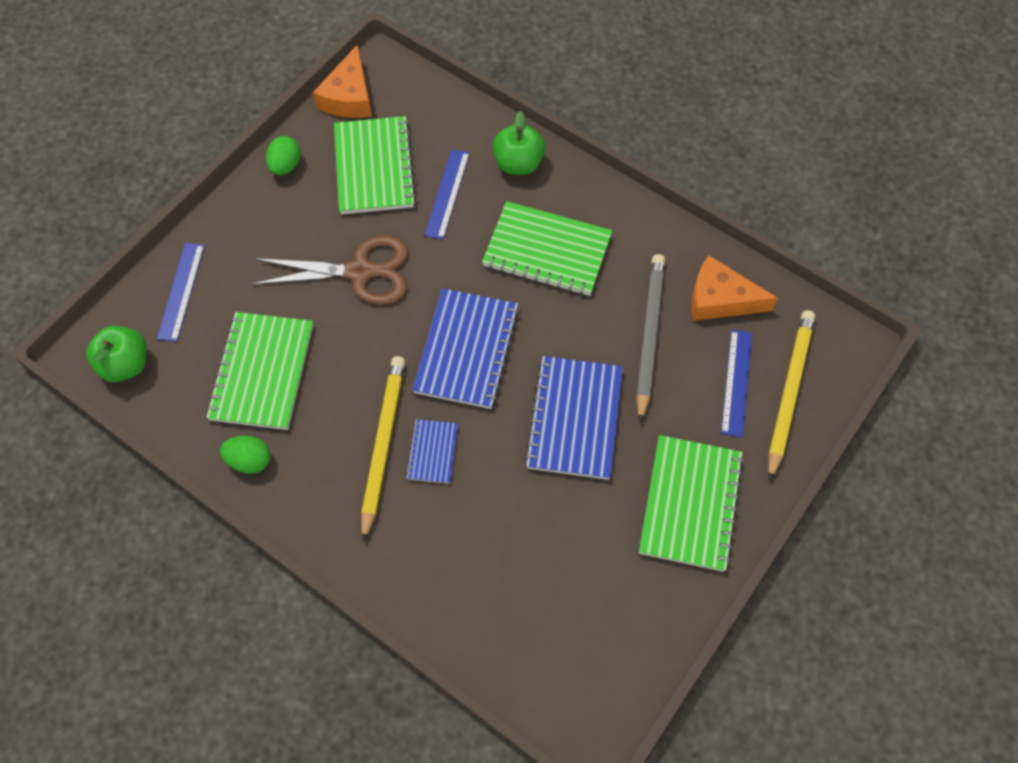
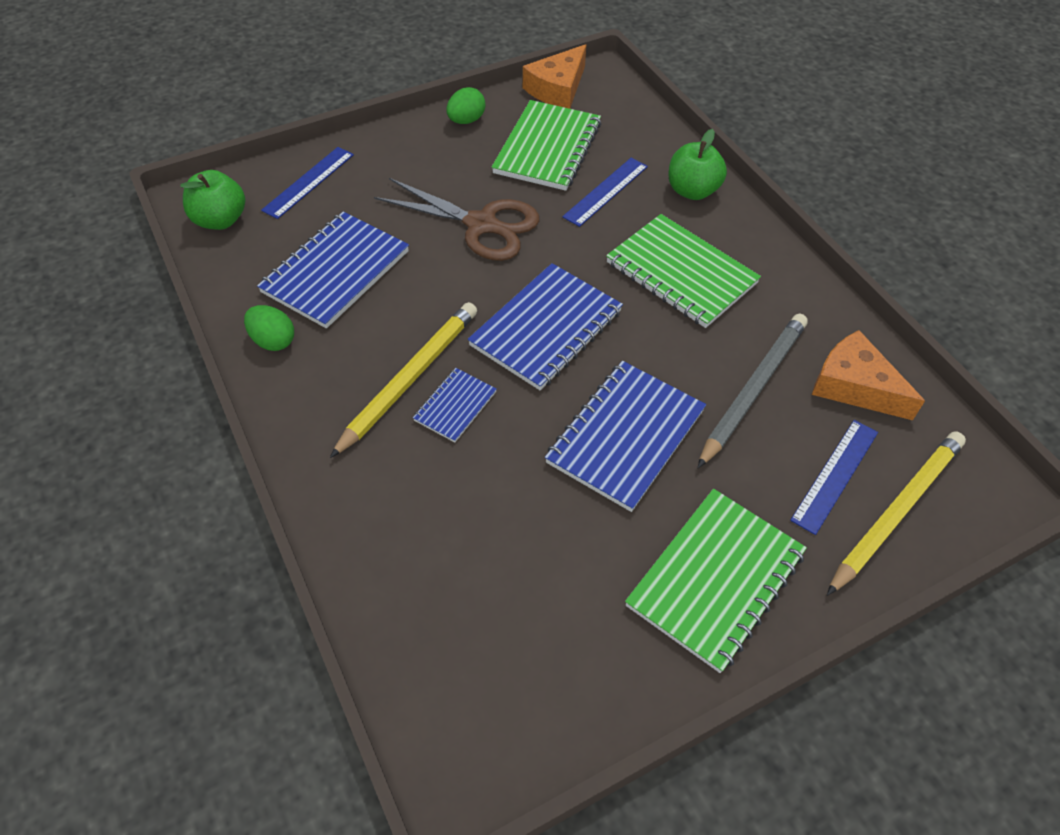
camera: 25 degrees right, 10 degrees down
green notebook [206,312,313,430] -> blue notebook [257,212,409,329]

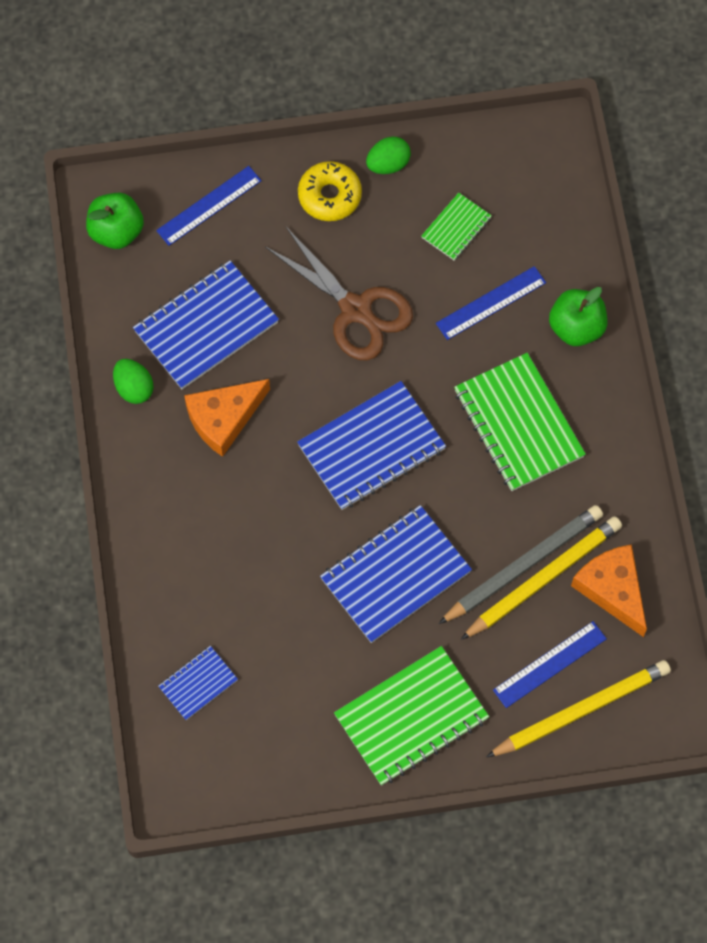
camera: 20 degrees right, 15 degrees up
yellow pencil [330,302,477,458] -> yellow pencil moved to [461,516,622,640]
blue notebook [413,368,497,442] -> blue notebook moved to [158,646,238,720]
green notebook [492,100,601,191] -> green notebook [421,193,492,260], size x0.52
orange cheese [523,44,586,109] -> orange cheese moved to [184,379,270,457]
none -> yellow donut [298,161,362,221]

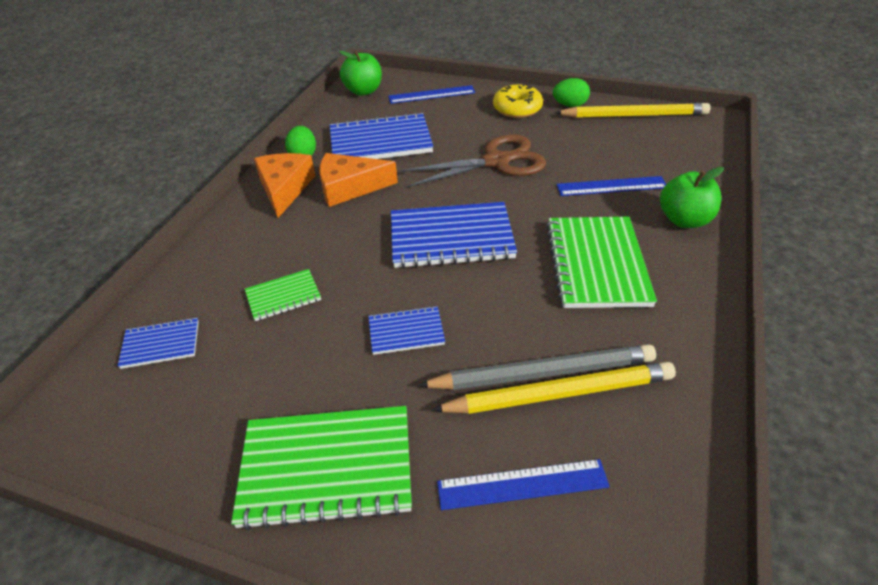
camera: 30 degrees right, 25 degrees down
brown scissors [265,227,413,360] -> brown scissors turned 90 degrees counterclockwise [400,134,546,188]
blue notebook [320,505,472,643] -> blue notebook [368,306,445,355], size x0.52
green notebook [421,193,492,260] -> green notebook moved to [245,269,321,321]
yellow pencil [486,660,671,757] -> yellow pencil moved to [555,103,711,118]
orange cheese [571,544,647,637] -> orange cheese moved to [254,153,316,218]

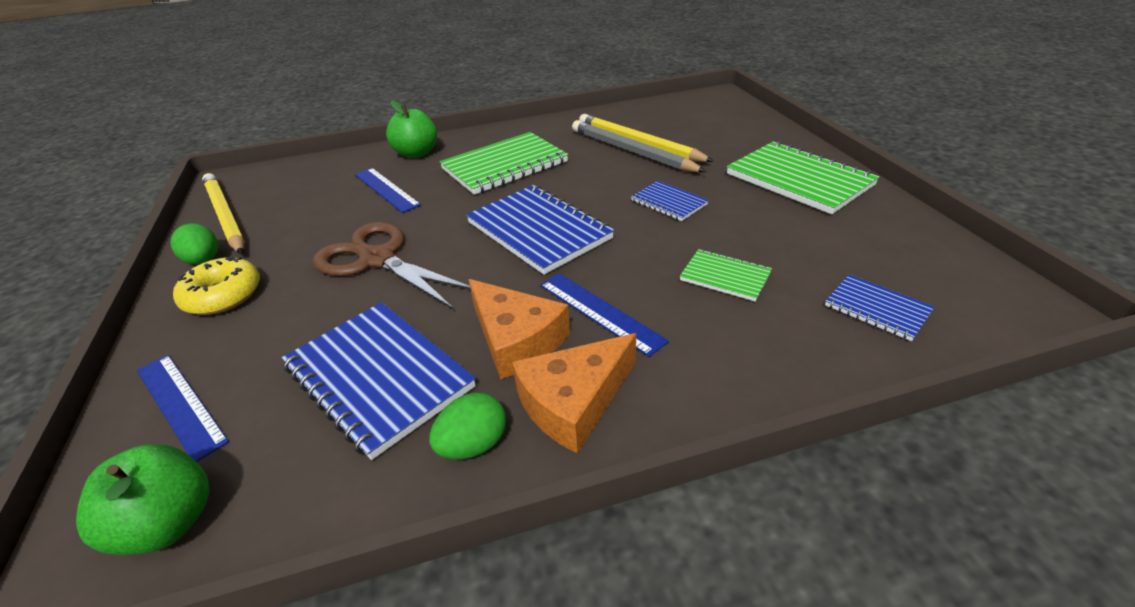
camera: 125 degrees left, 5 degrees down
blue ruler [437,459,610,510] -> blue ruler moved to [540,273,669,357]

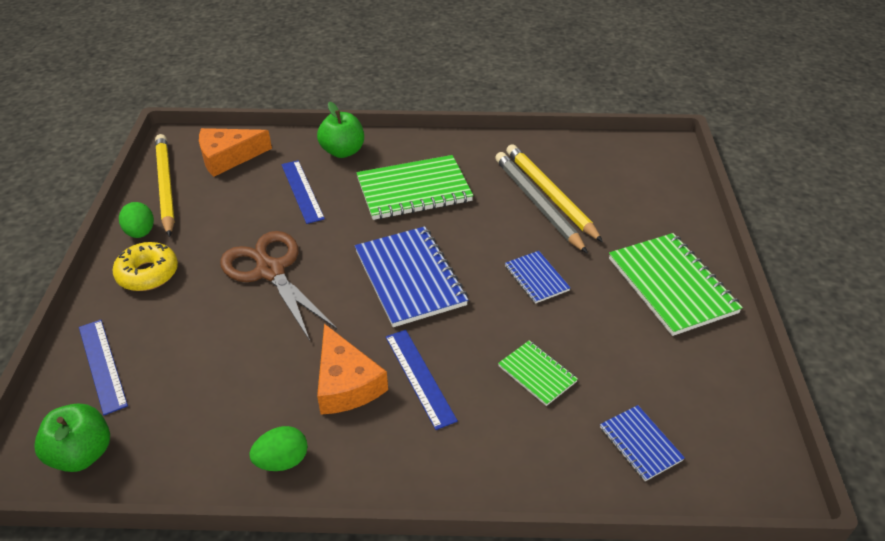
camera: 15 degrees right, 5 degrees up
blue notebook [282,302,476,460] -> none
orange cheese [512,333,636,454] -> orange cheese moved to [199,128,272,177]

